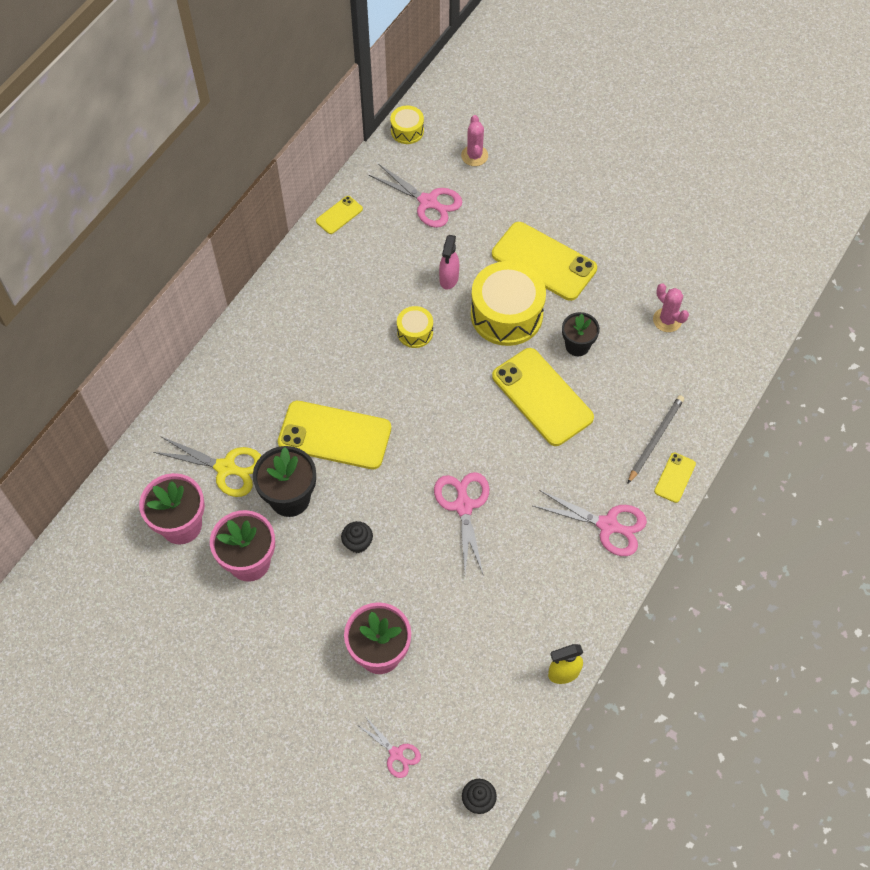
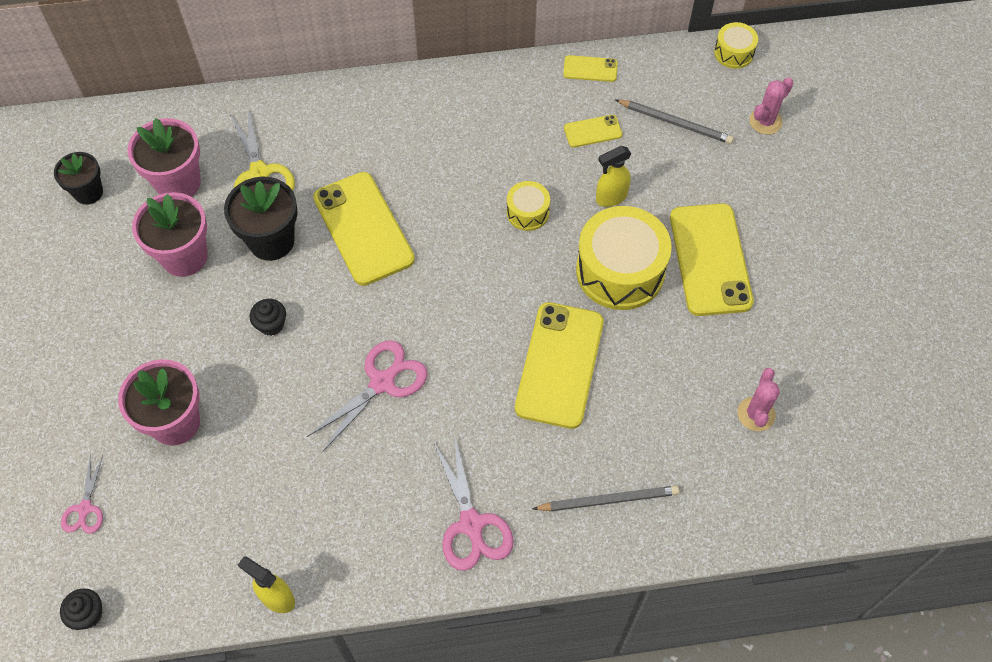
camera: 50 degrees right, 0 degrees up
pink scissors [369,164,462,228] -> grey pencil [615,99,734,144]
pink spray bottle [439,235,459,289] -> yellow spray bottle [596,146,632,207]
black flower pot [562,312,600,356] -> black flower pot moved to [54,152,103,205]
yellow phone [654,453,696,503] -> yellow phone moved to [564,115,622,147]

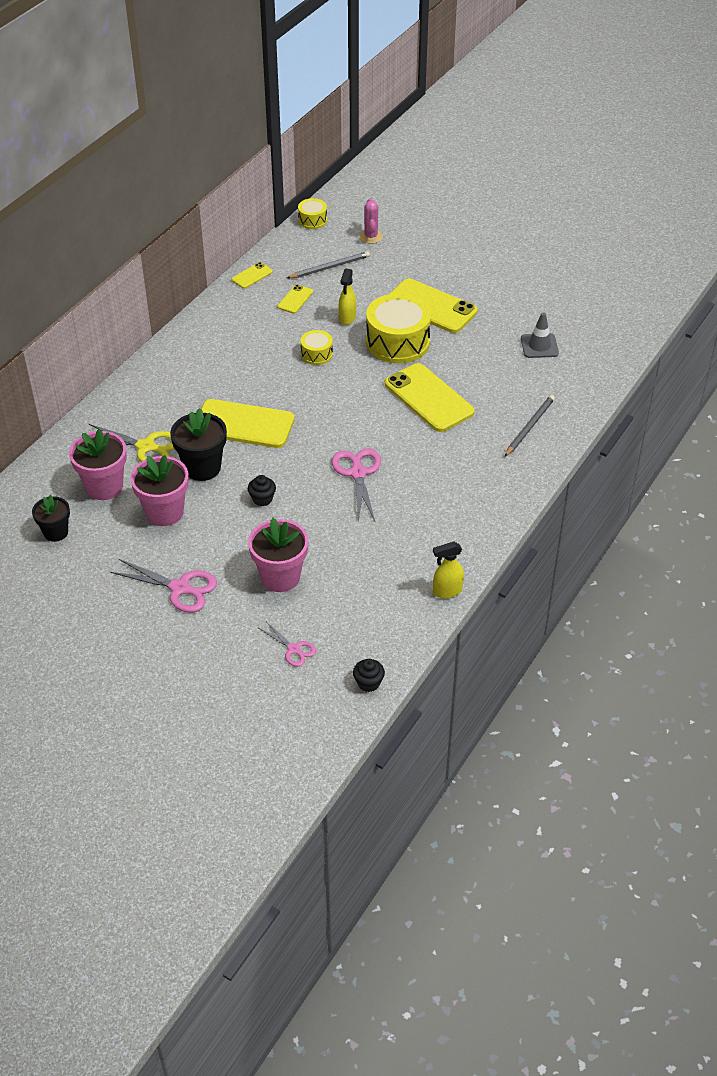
camera: 50 degrees left, 15 degrees down
pink scissors [433,434,514,571] -> pink scissors moved to [110,559,217,612]
pink cactus [738,368,780,431] -> grey traffic cone [521,313,559,358]

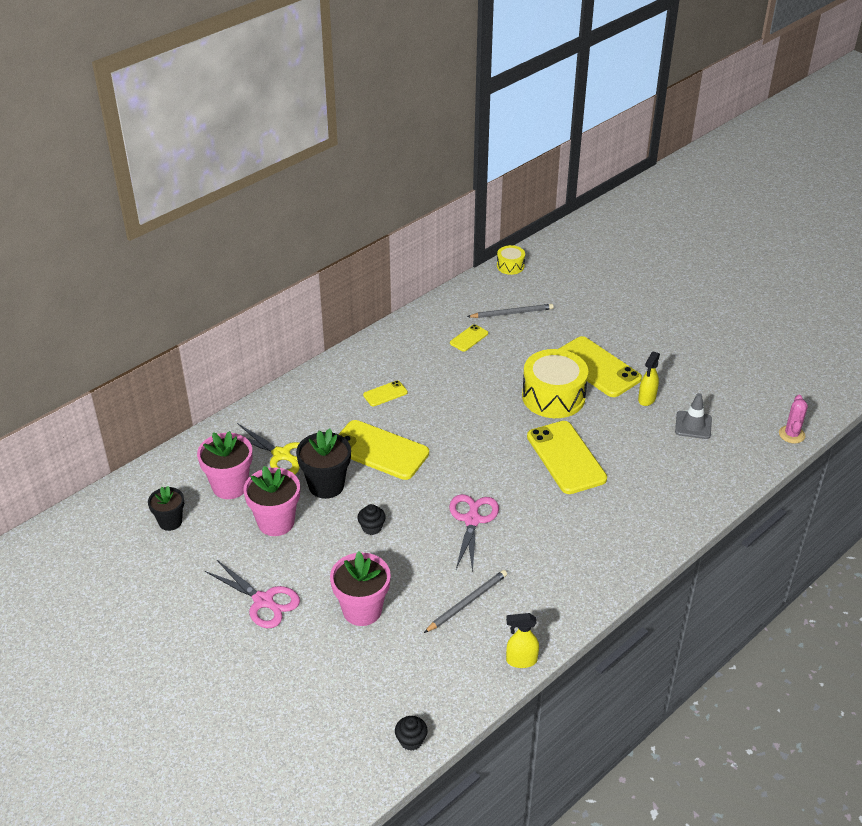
camera: 15 degrees right, 5 degrees down
yellow phone [232,262,273,289] -> yellow phone moved to [363,381,408,406]
pink scissors [259,622,316,667] -> none
yellow drum [300,330,333,365] -> none
yellow spray bottle [339,269,356,325] -> yellow spray bottle moved to [638,351,660,406]
pink cactus [359,198,383,244] -> pink cactus moved to [779,395,808,444]
grey pencil [505,395,555,456] -> grey pencil moved to [424,570,507,633]

